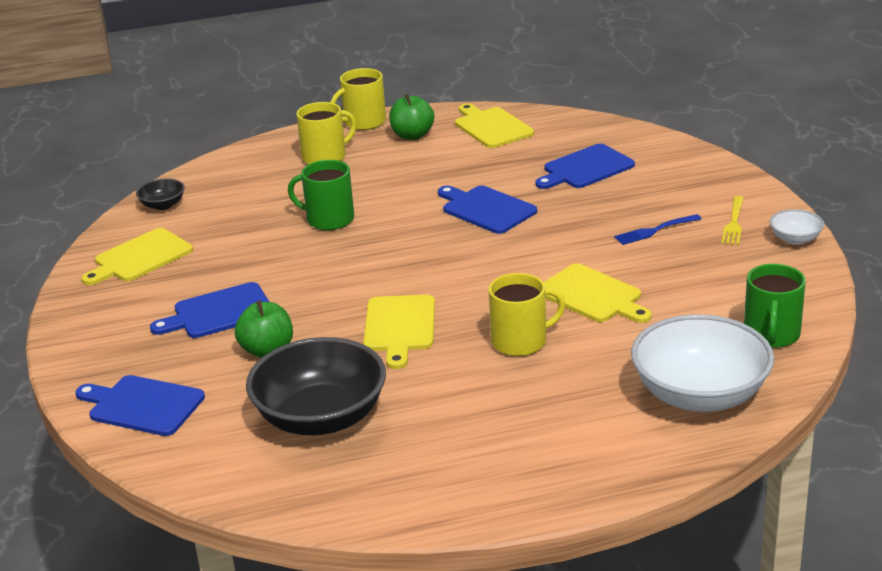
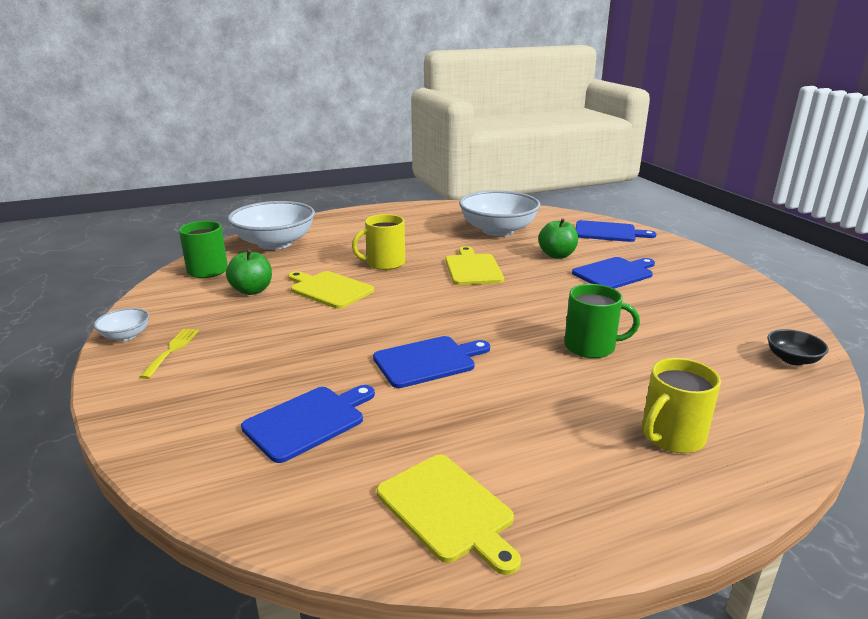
camera: 170 degrees right, 5 degrees down
yellow cutting board [81,228,193,285] -> none
black bowl [246,337,386,436] -> white bowl [459,191,540,236]
yellow mug [330,68,386,130] -> none
green apple [389,94,434,140] -> green apple moved to [226,250,272,295]
blue cutting board [438,186,537,234] -> blue cutting board turned 60 degrees counterclockwise [373,336,490,388]
blue fork [614,214,701,245] -> none

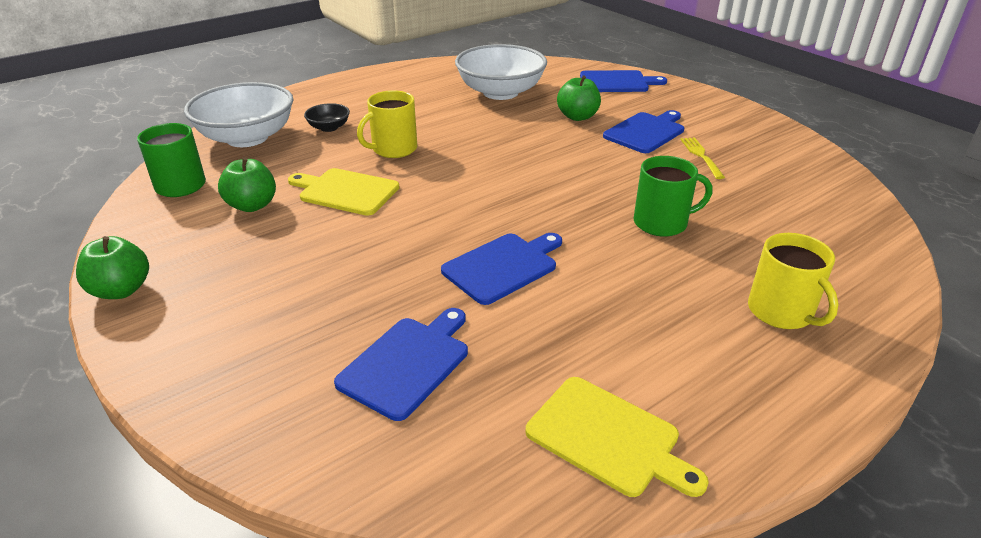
camera: 15 degrees left, 10 degrees up
white bowl [94,308,149,341] -> green apple [76,236,149,299]
yellow fork [140,329,199,379] -> yellow fork moved to [680,137,725,179]
yellow cutting board [445,246,504,285] -> none
yellow mug [642,358,721,453] -> yellow mug turned 60 degrees counterclockwise [748,233,839,329]
black bowl [768,329,829,365] -> black bowl moved to [304,103,350,132]

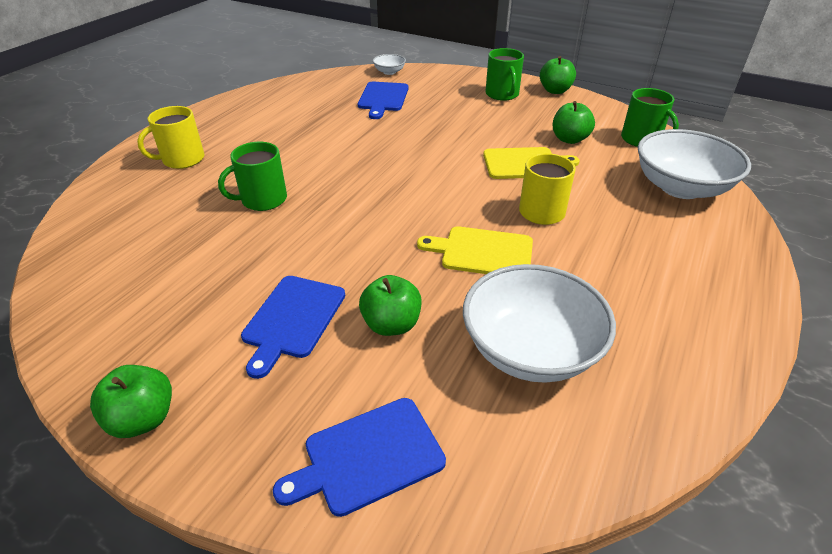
camera: 155 degrees right, 5 degrees up
black bowl [304,103,350,132] -> none
blue cutting board [441,233,562,305] -> none
yellow cutting board [525,377,709,497] -> yellow cutting board moved to [417,226,533,274]
yellow fork [680,137,725,179] -> none
yellow mug [748,233,839,329] -> yellow mug turned 75 degrees counterclockwise [137,106,204,169]
none -> green apple [90,365,172,438]
none -> white bowl [373,54,406,75]
none -> green mug [485,48,524,101]

